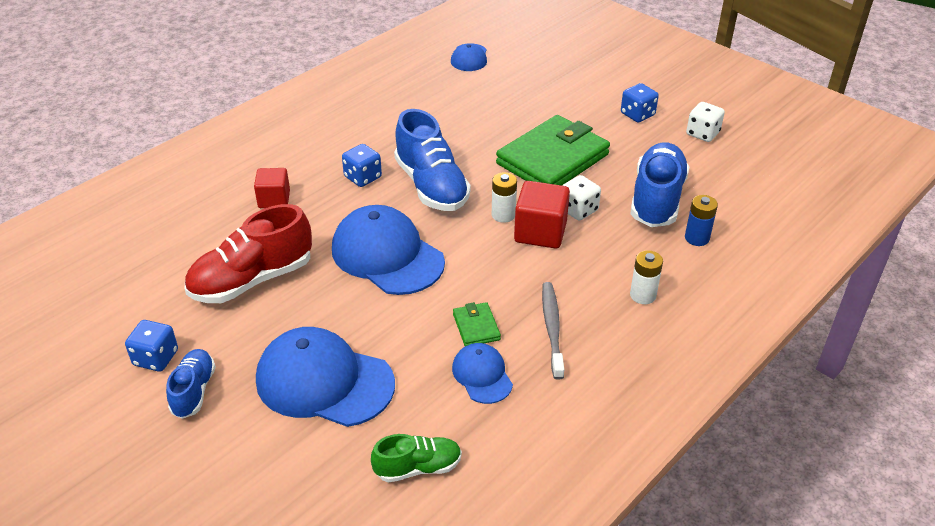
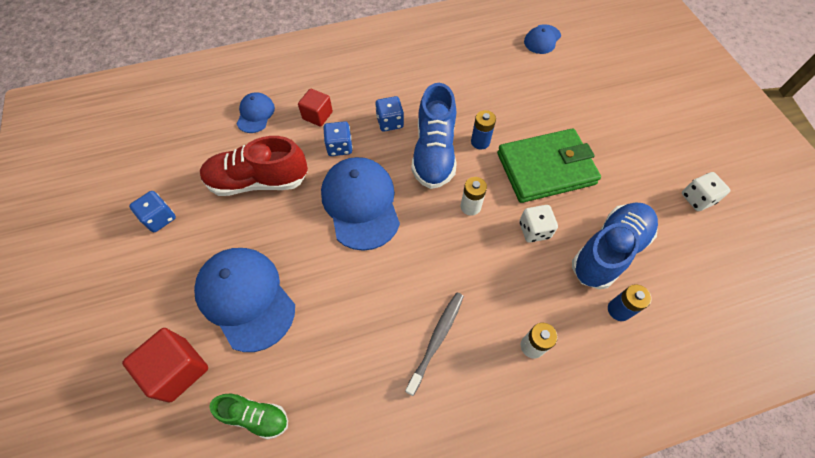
camera: 30 degrees right, 20 degrees up
blue shoe [166,349,216,419] -> none
blue cap [452,343,513,404] -> blue cap moved to [237,92,275,133]
green wallet [453,302,501,346] -> none
red cube [514,181,570,249] -> red cube moved to [122,328,208,403]
blue dice [621,83,659,122] -> blue dice moved to [323,121,353,156]
none -> blue battery [471,110,496,149]

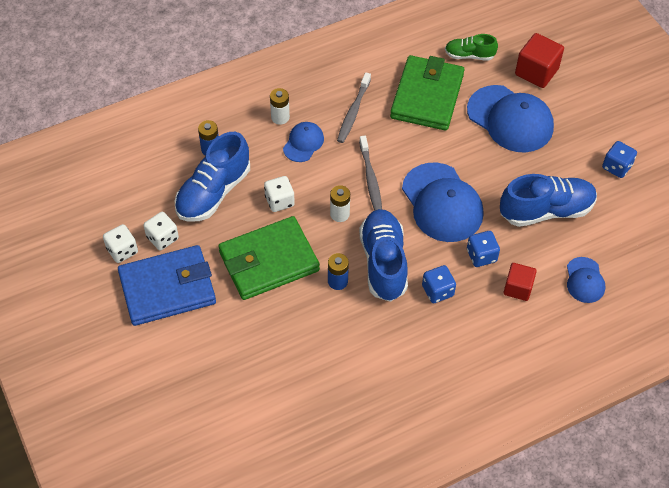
camera: 170 degrees right, 5 degrees down
red shoe [200,136,308,196] -> blue shoe [500,174,597,227]
blue cap [524,24,561,54] -> blue cap moved to [283,122,324,162]
none -> blue wallet [118,245,216,326]
none -> white dice [143,212,179,250]
none -> grey toothbrush [359,136,382,211]
none -> green wallet [390,55,464,131]

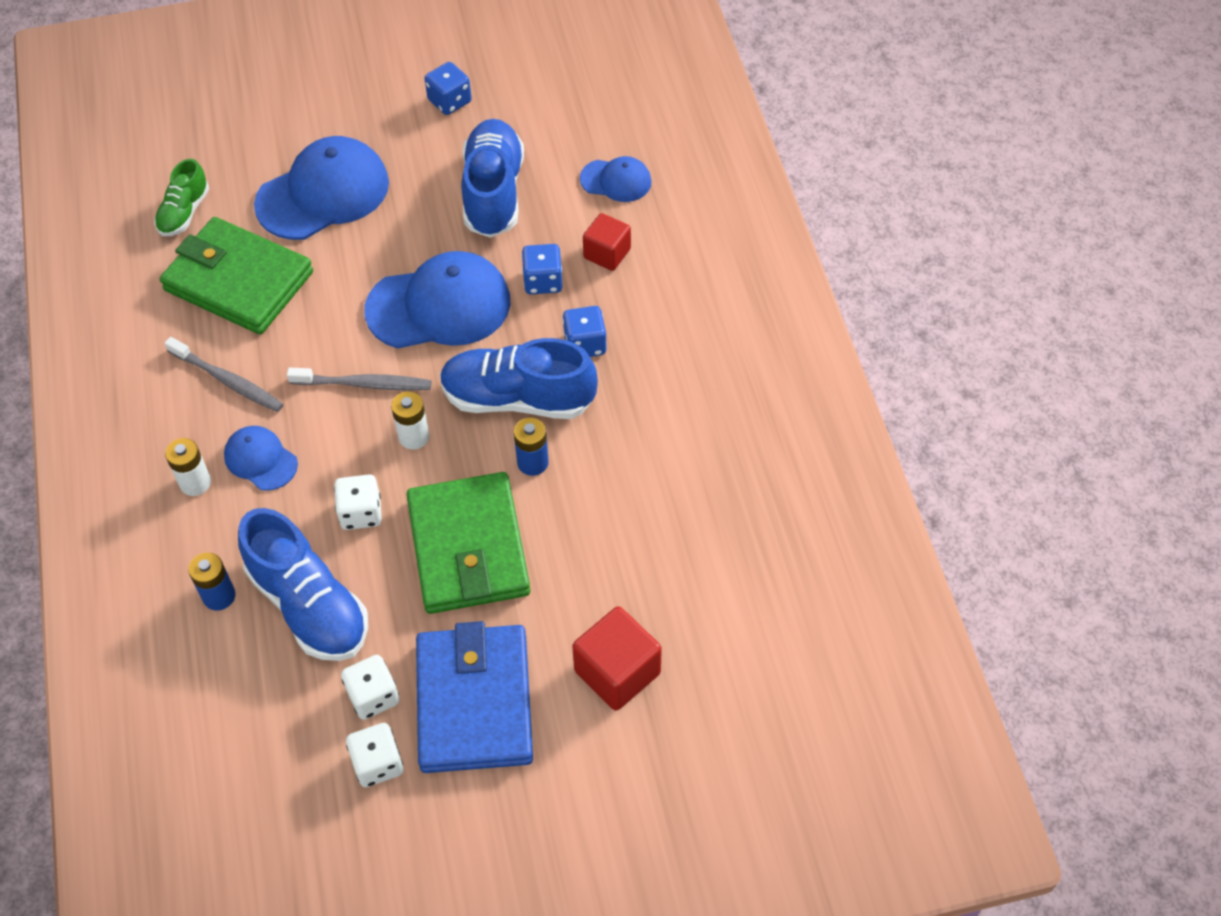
camera: 75 degrees left, 0 degrees up
red cube [515,33,564,88] -> red cube moved to [572,607,662,711]

